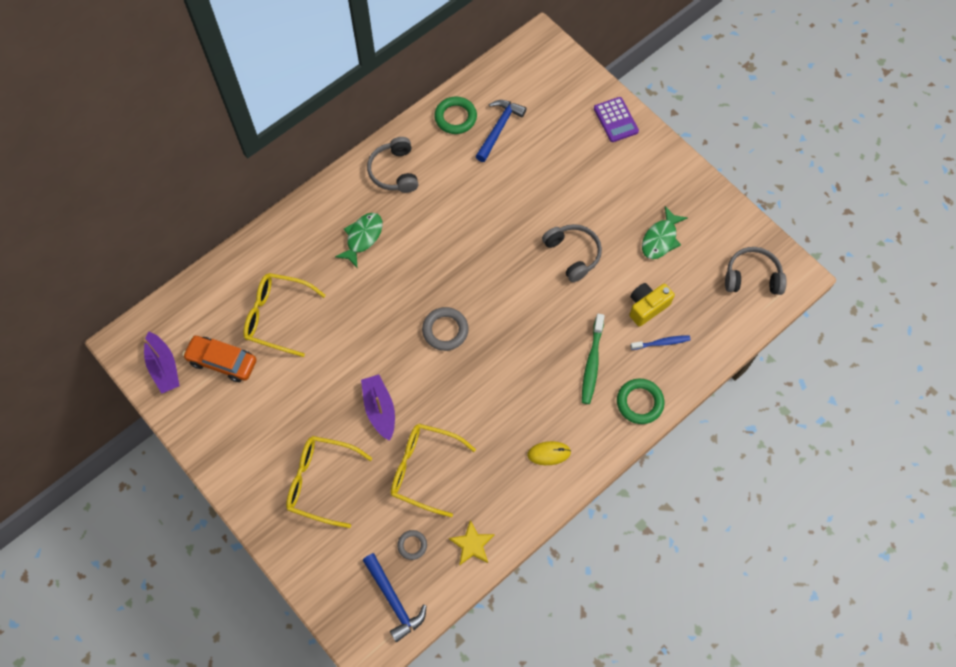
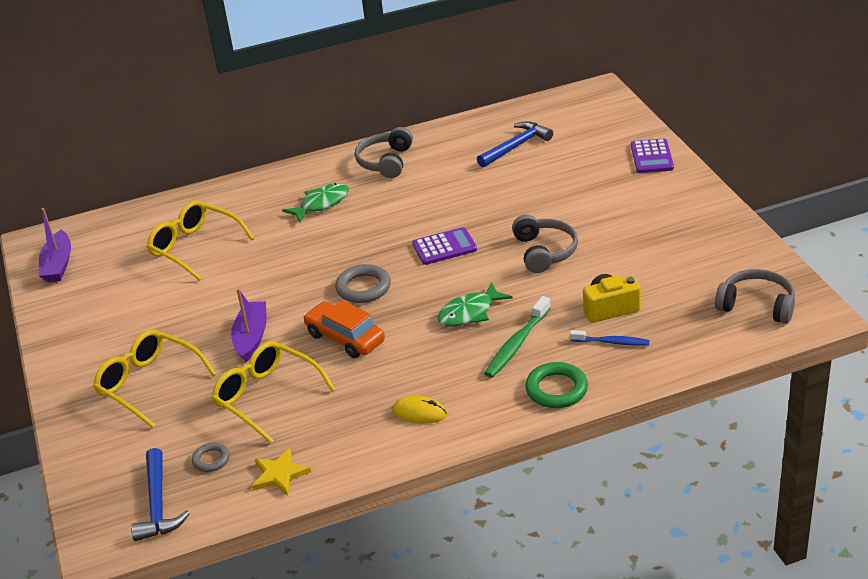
camera: 25 degrees right, 30 degrees down
orange car [183,336,257,382] -> orange car moved to [303,300,385,358]
green ring [434,97,477,134] -> none
green fish [642,206,688,259] -> green fish moved to [438,282,513,327]
none -> purple calculator [413,227,477,265]

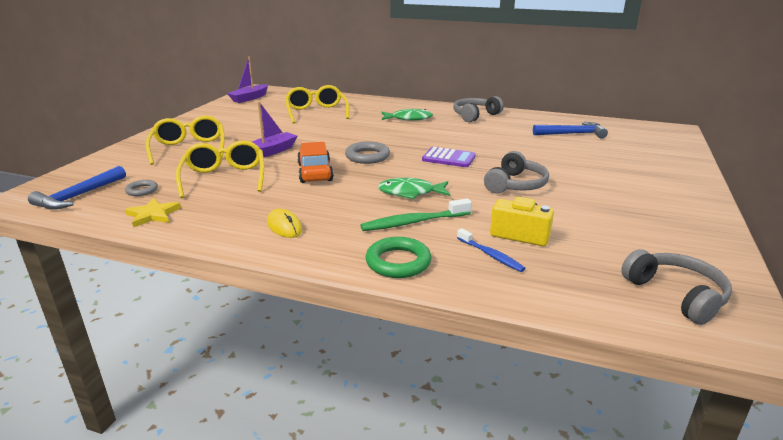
camera: 35 degrees right, 10 degrees down
purple calculator [631,139,674,173] -> none

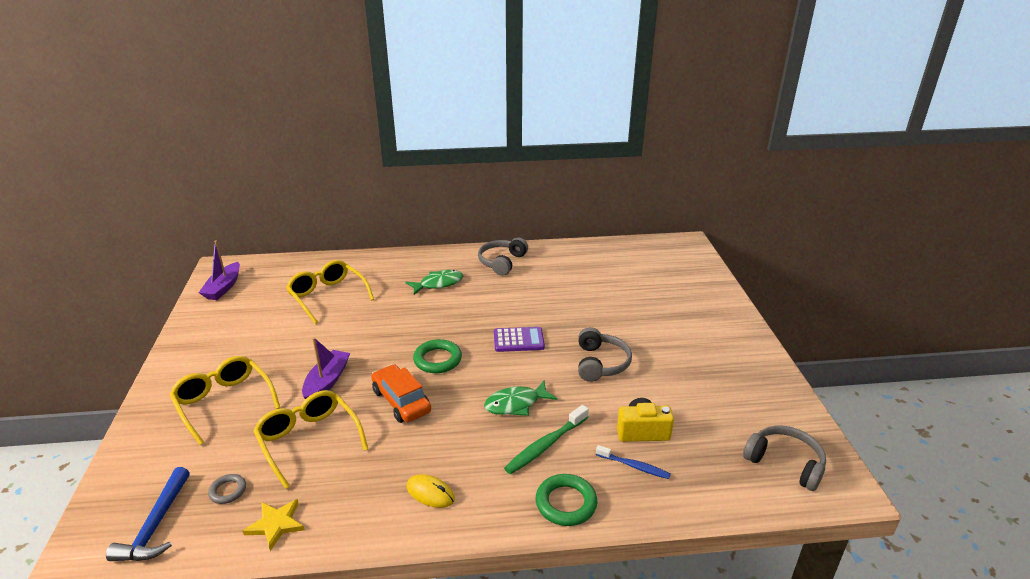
camera: 25 degrees left, 5 degrees up
grey ring [345,142,390,164] -> green ring [413,339,462,373]
blue hammer [533,122,608,139] -> none

